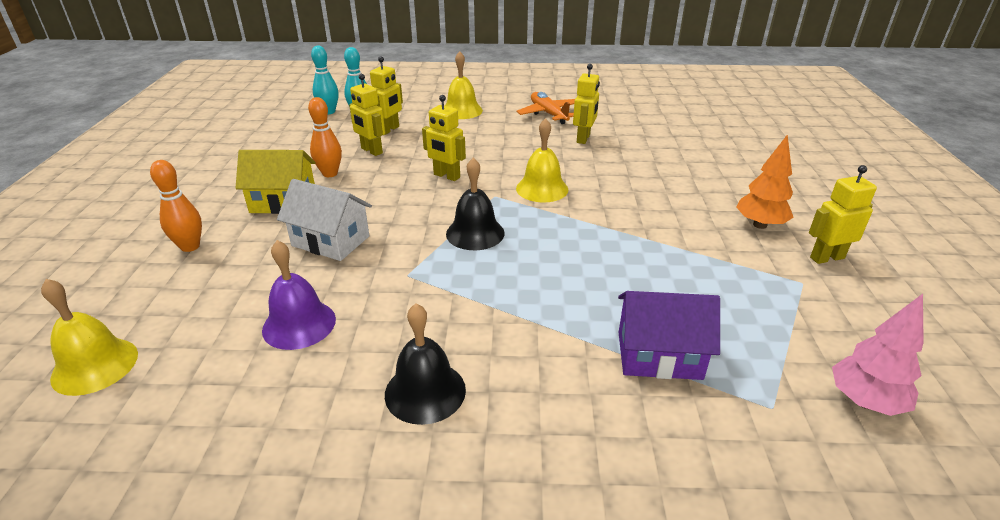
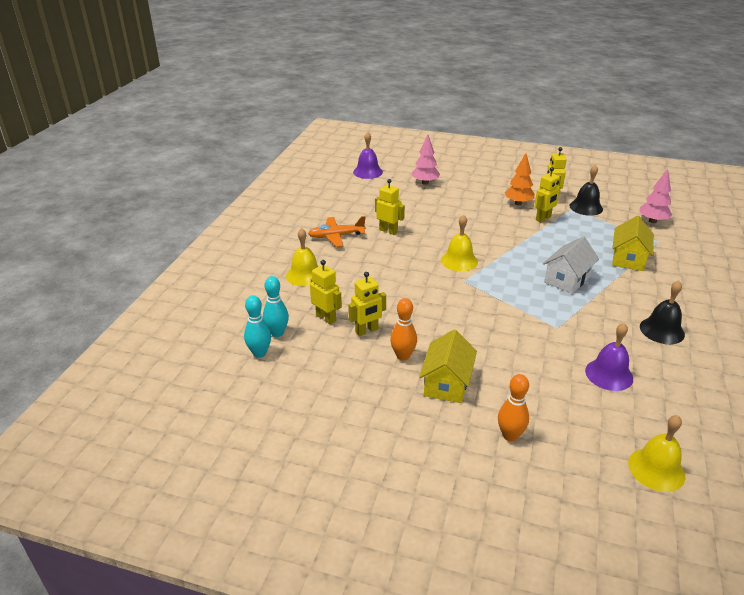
camera: 75 degrees left, 0 degrees up
white house [277,179,372,261] -> white house moved to [543,236,599,294]
yellow robot [422,95,466,181] -> yellow robot moved to [534,167,560,222]
black bell [446,158,505,250] -> black bell moved to [570,164,603,216]
purple house [618,291,720,380] -> yellow house [612,216,654,271]
none -> purple bell [353,132,383,179]
none -> pink tree [412,134,440,185]

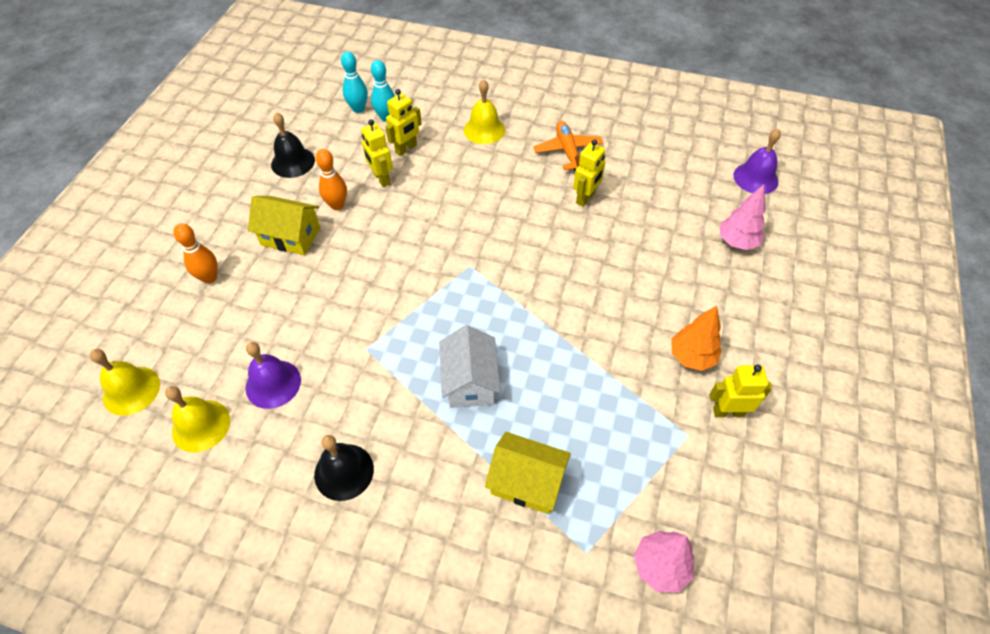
camera: 90 degrees right, 20 degrees up
yellow bell [441,215,478,271] -> yellow bell moved to [165,386,230,452]
yellow robot [534,167,560,222] -> none
white house [543,236,599,294] -> white house turned 45 degrees clockwise [439,325,501,408]
black bell [570,164,603,216] -> black bell moved to [271,112,315,178]

